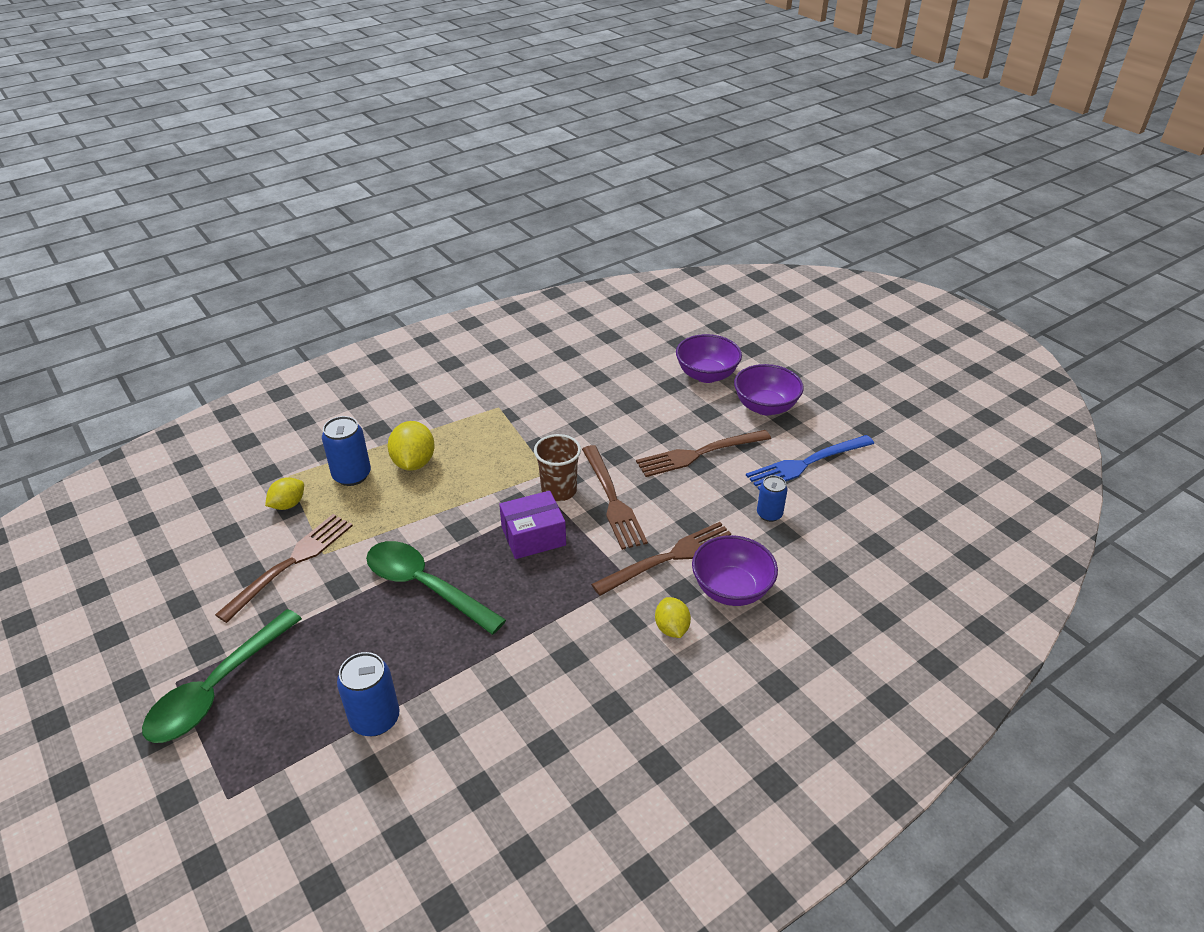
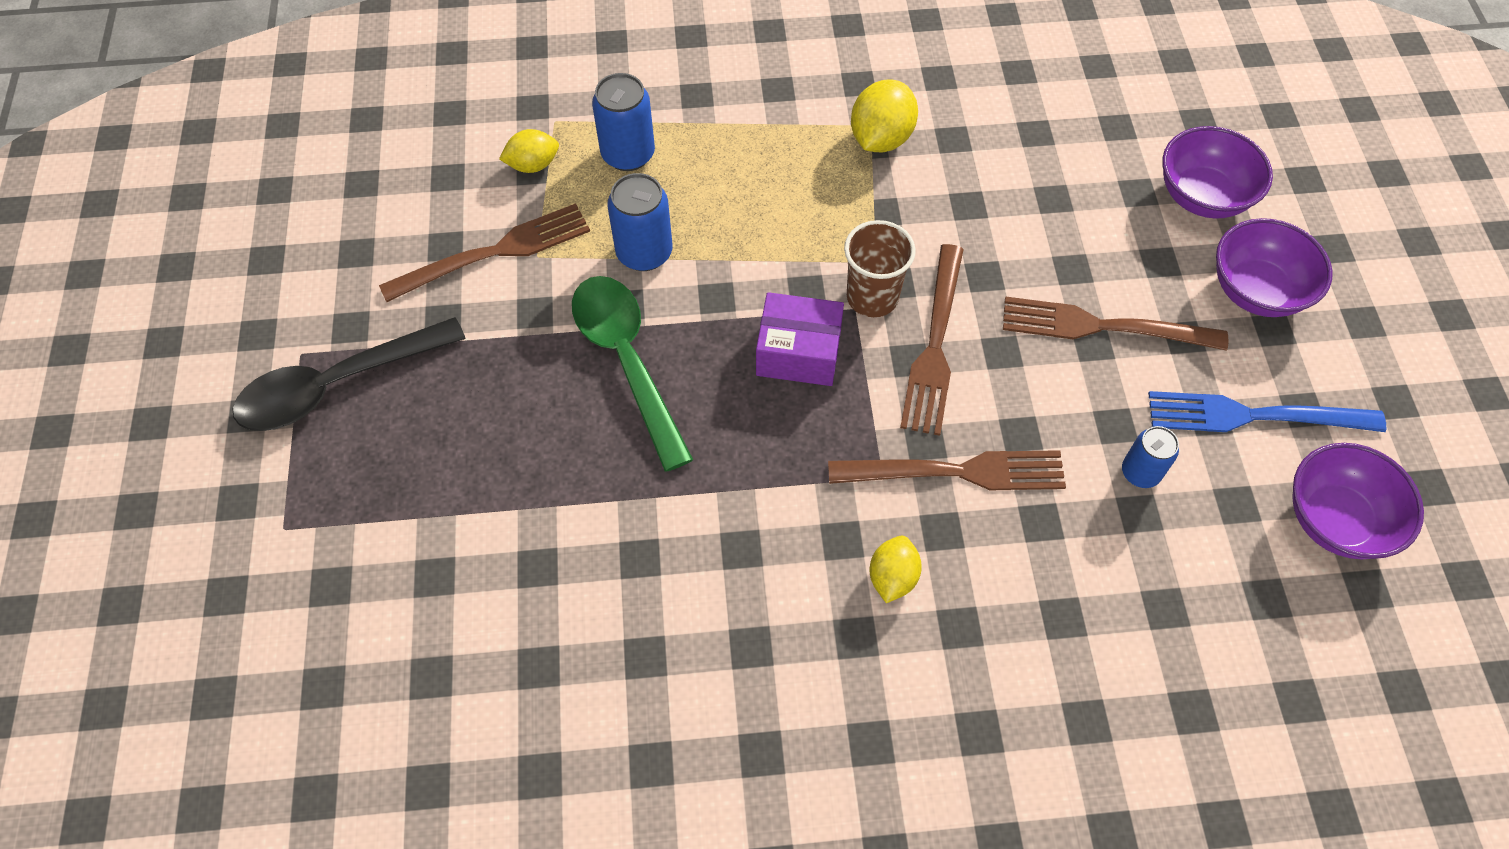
camera: 30 degrees right, 20 degrees up
green spoon [142,609,302,743] -> black spoon [233,317,466,431]
blue can [337,652,400,736] -> blue can moved to [607,173,673,271]
yellow lemon [388,421,435,471] -> yellow lemon moved to [851,80,918,152]
purple bowl [692,535,778,606] -> purple bowl moved to [1292,443,1424,559]

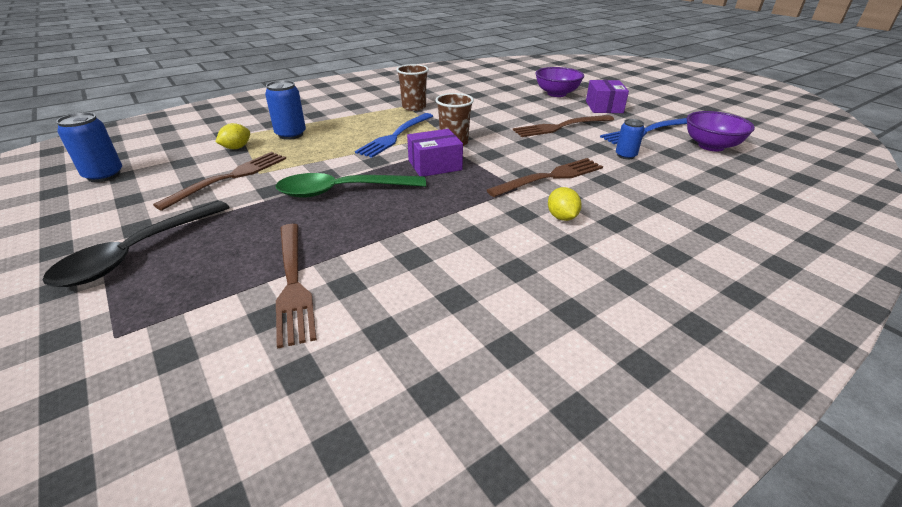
camera: 30 degrees left, 25 degrees down
green spoon [572,276,694,472] -> green spoon turned 45 degrees counterclockwise [276,173,426,198]
blue can [607,173,673,271] -> blue can moved to [56,112,122,182]
yellow lemon [851,80,918,152] -> brown cup [396,64,429,111]
brown fork [900,244,964,436] -> brown fork moved to [276,224,317,349]
purple bowl [1216,218,1333,317] -> purple box [586,80,629,113]
none -> blue fork [355,113,433,158]

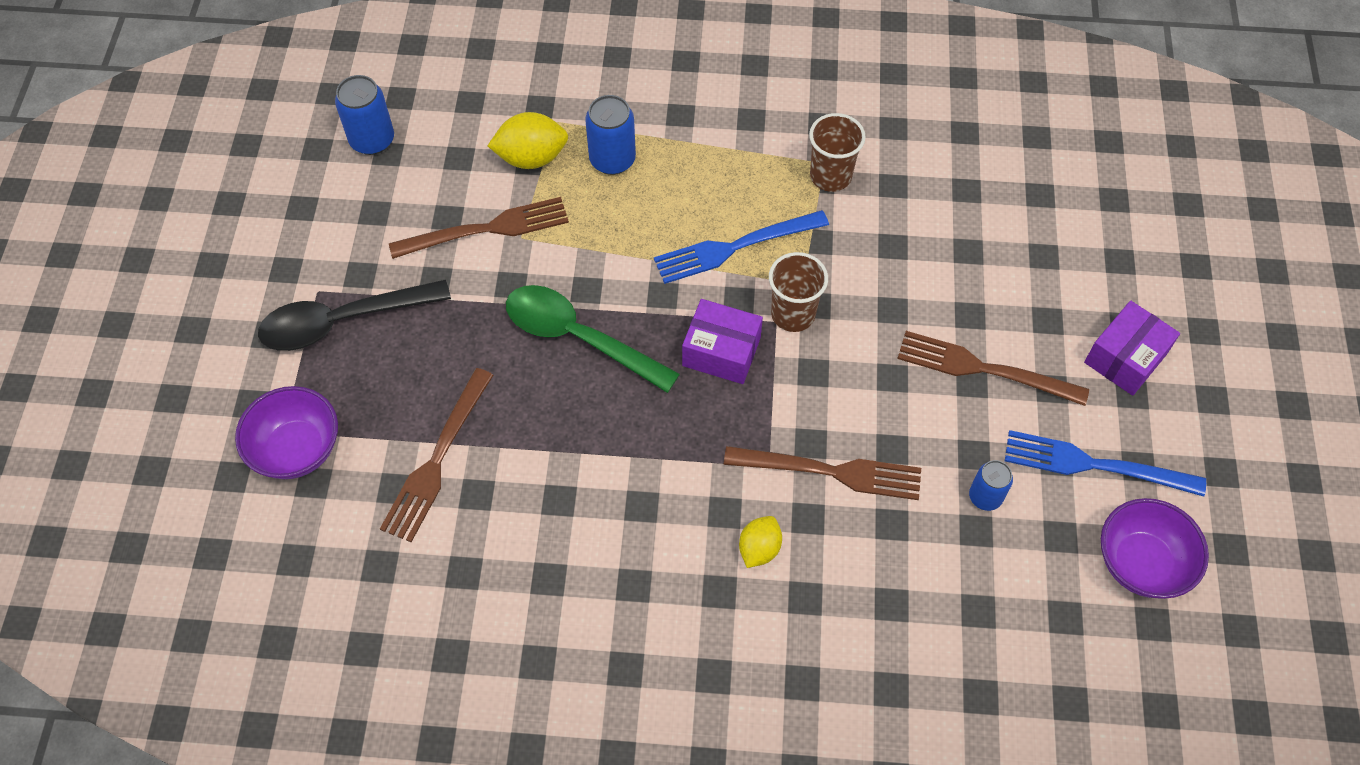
camera: 40 degrees right, 25 degrees up
yellow lemon [216,123,250,149] -> yellow lemon [488,112,568,169], size x1.55
purple bowl [535,67,584,97] -> purple bowl moved to [235,386,338,479]

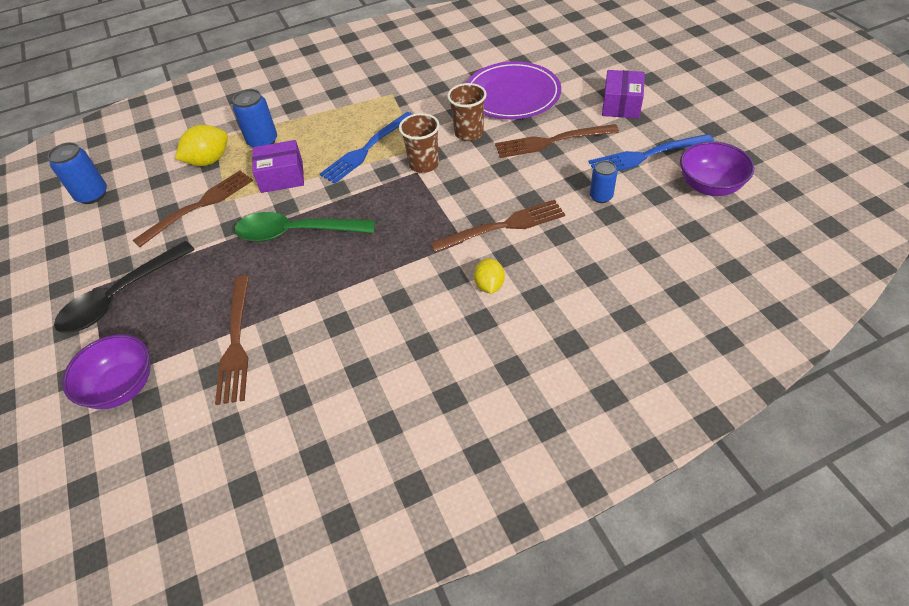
camera: 25 degrees left, 10 degrees down
purple box [682,299,763,384] -> purple box moved to [252,140,304,193]
brown cup [809,113,866,192] -> brown cup moved to [447,83,487,141]
none -> purple plate [466,61,561,119]

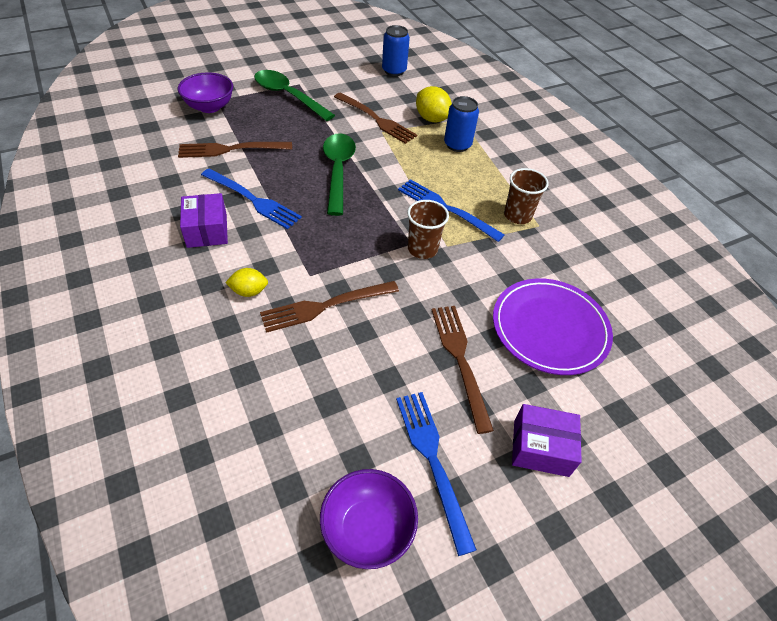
camera: 80 degrees right, 0 degrees up
black spoon [54,241,195,333] -> green spoon [254,70,335,121]
purple box [252,140,304,193] -> purple box moved to [180,193,228,248]
brown fork [430,199,565,253] -> brown fork turned 90 degrees clockwise [260,281,399,333]
brown cup [447,83,487,141] -> brown cup moved to [504,168,549,224]
blue can [590,161,617,203] -> none
none -> blue fork [201,169,302,229]

